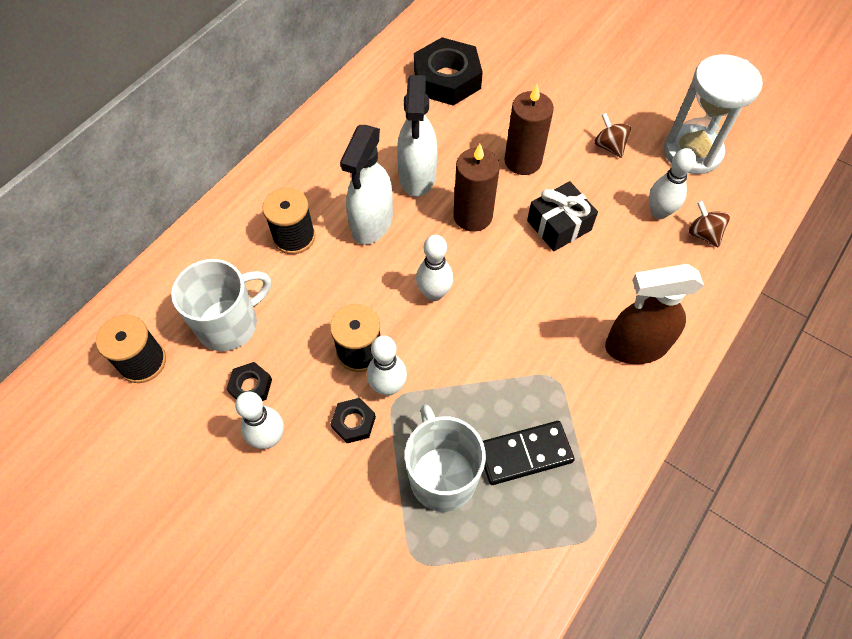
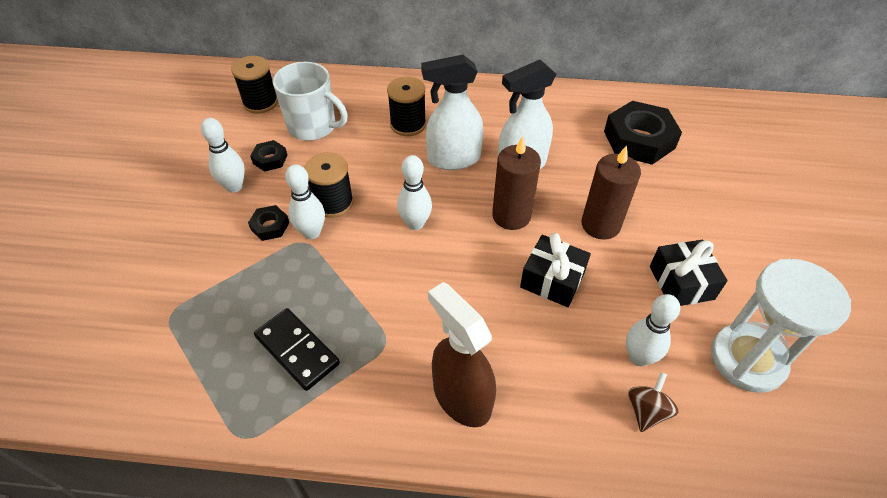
camera: 60 degrees right, 10 degrees down
white mug [405,404,486,512] -> none
brown spinning top [594,113,631,158] -> black gift [650,240,728,306]

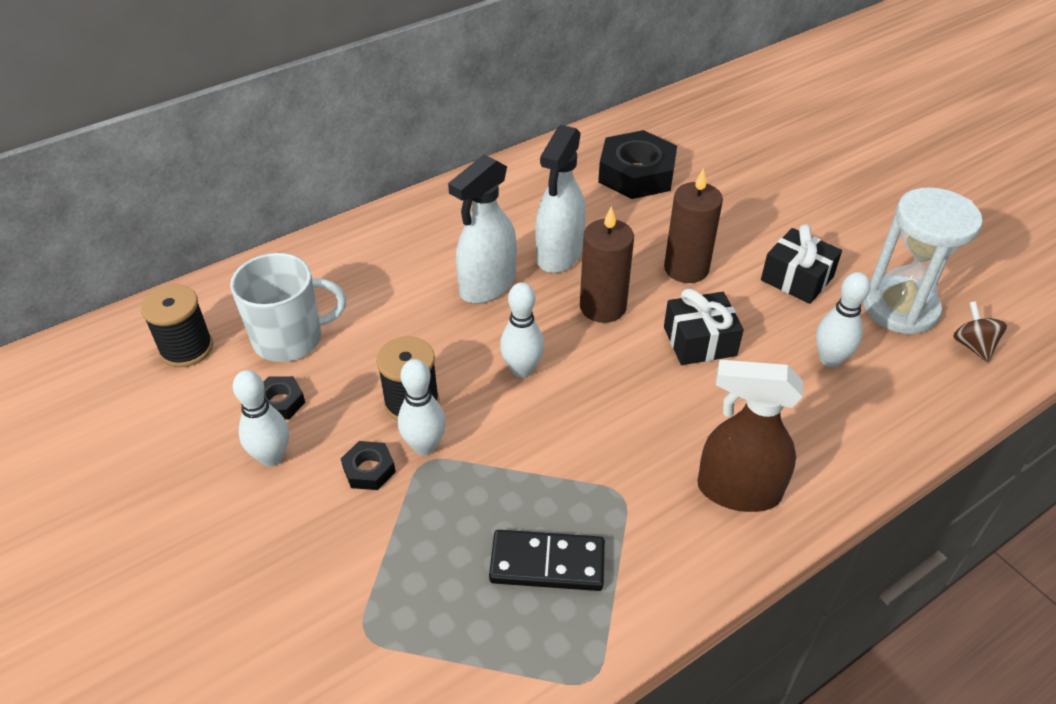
camera: 40 degrees left, 5 degrees down
black spool [387,77,426,136] -> none
brown spinning top [628,372,679,432] -> brown spinning top moved to [953,301,1007,362]

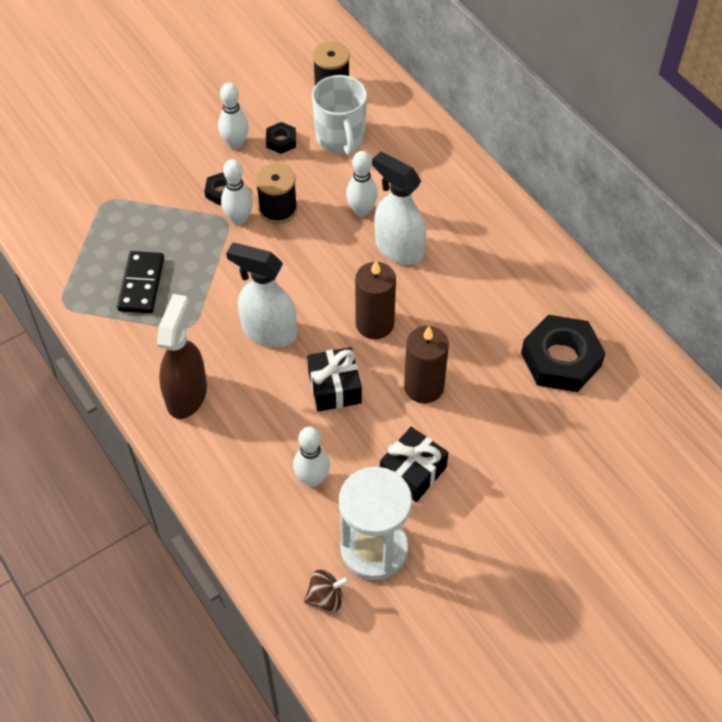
camera: 90 degrees right, 10 degrees up
white bowling pin [500,282,544,378] -> white bowling pin moved to [346,151,378,217]
white spray bottle [535,125,586,273] -> white spray bottle moved to [226,243,297,347]

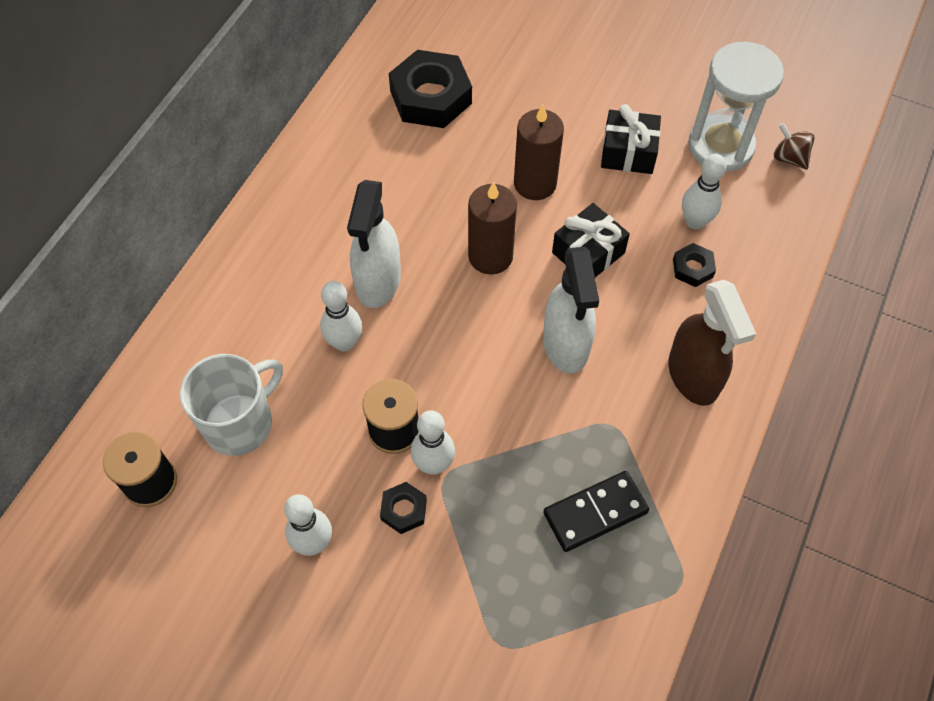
camera: 120 degrees left, 5 degrees up
brown spray bottle [157,294,207,419] -> brown spray bottle turned 90 degrees counterclockwise [668,280,756,406]
black nut [266,122,296,154] -> black nut moved to [673,243,716,287]

